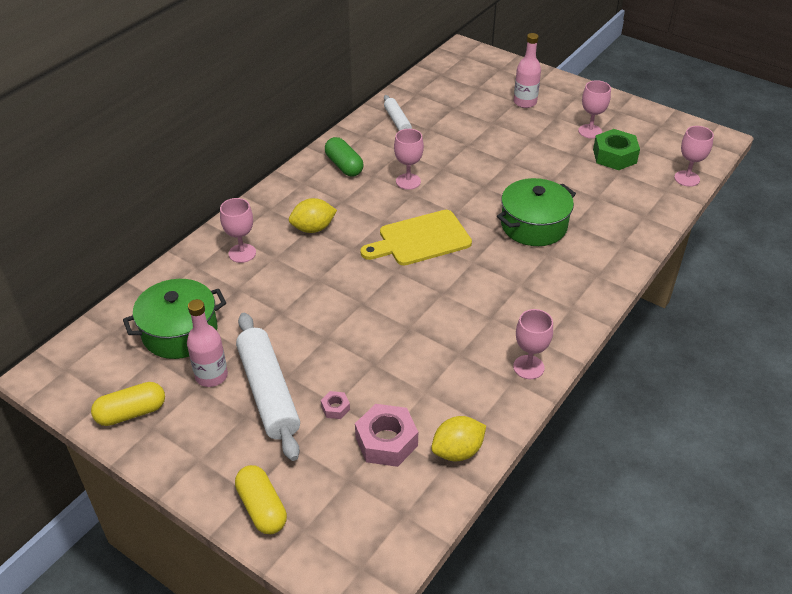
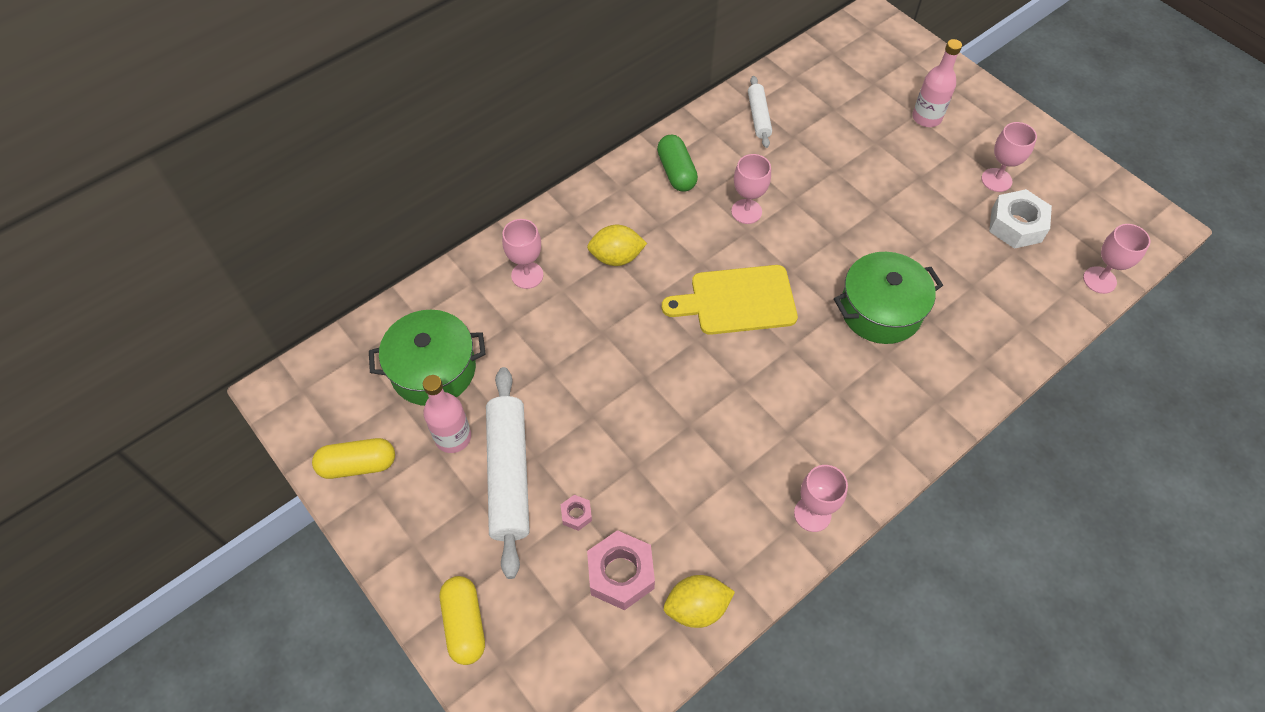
camera: 15 degrees right, 15 degrees up
green nut [593,129,640,170] -> white nut [989,189,1052,249]

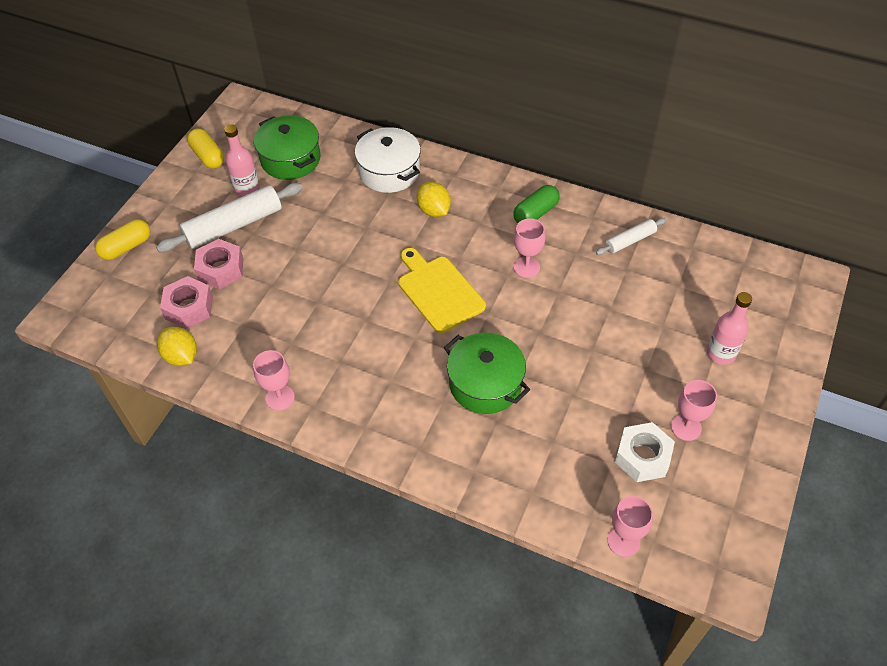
camera: 65 degrees right, 5 degrees down
pink goblet [502,219,543,289] -> white pot [355,127,421,193]
pink nut [561,495,592,531] -> pink nut [194,239,243,289], size x2.10

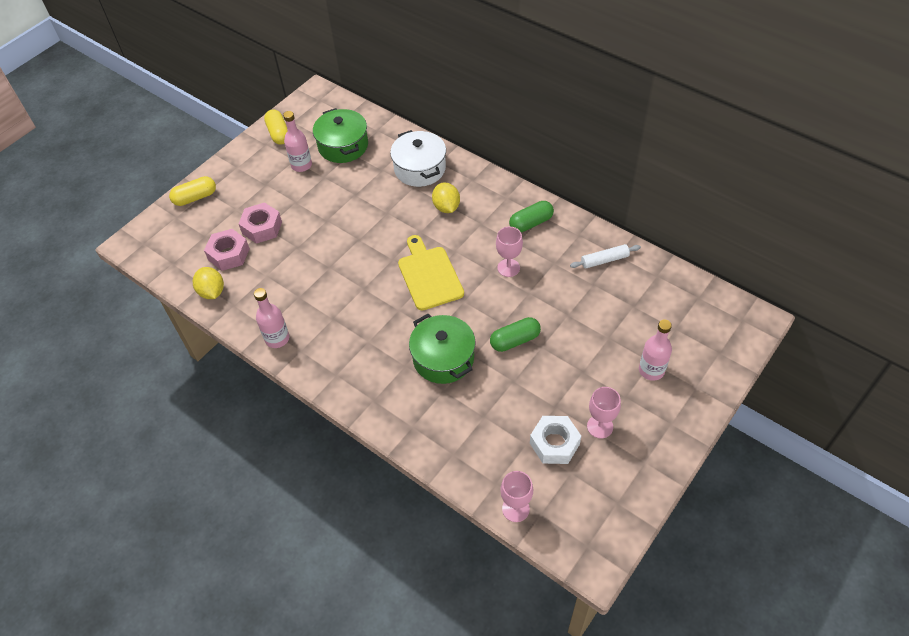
camera: 15 degrees right, 0 degrees up
white rolling pin [156,183,303,252] -> none
pink goblet [253,350,295,411] -> pink bottle [254,288,289,348]
none -> green capsule [490,317,541,352]

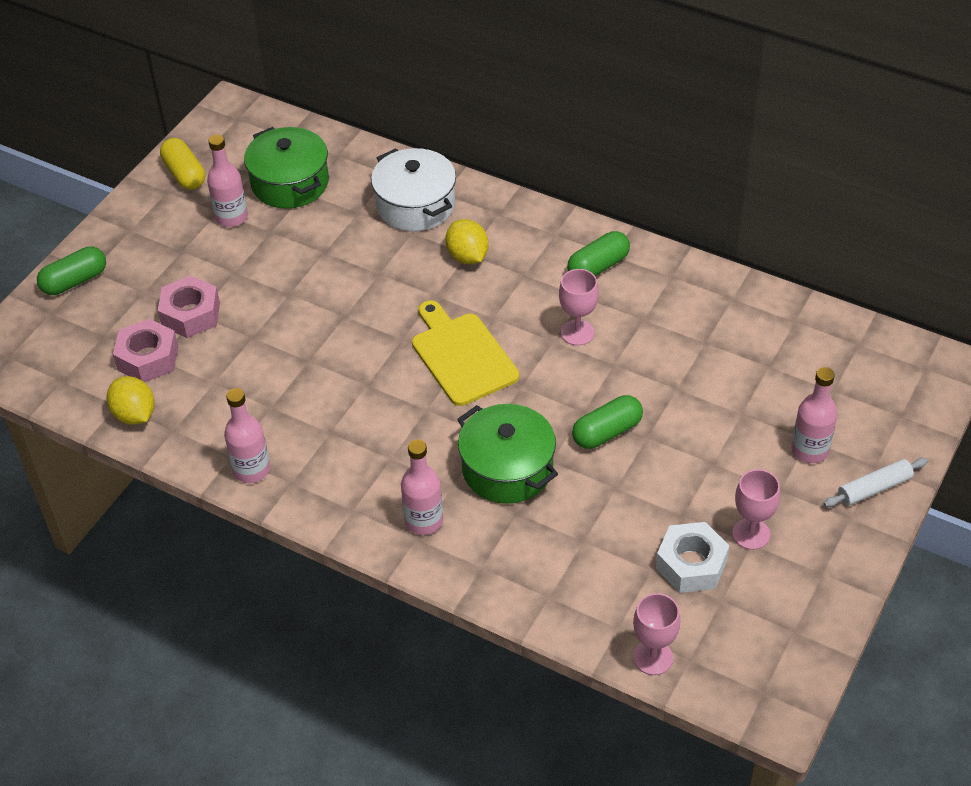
camera: 10 degrees left, 5 degrees down
yellow capsule [169,176,216,206] -> green capsule [37,246,106,295]
white rolling pin [570,244,641,269] -> white rolling pin moved to [823,458,928,507]
none -> pink bottle [401,440,443,535]

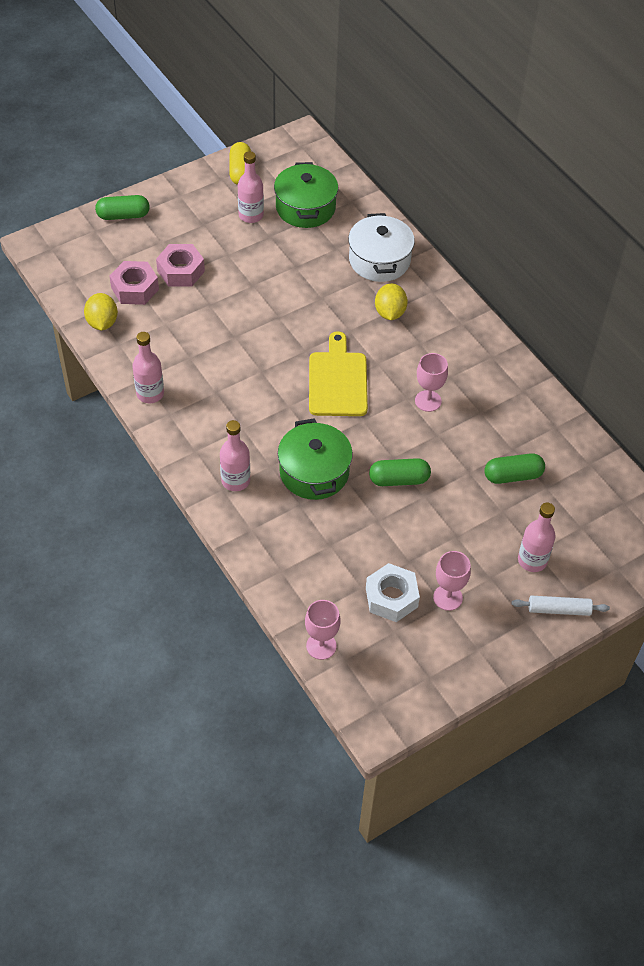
camera: 25 degrees right, 5 degrees up
green capsule [567,231,630,276] -> green capsule moved to [484,453,545,484]

